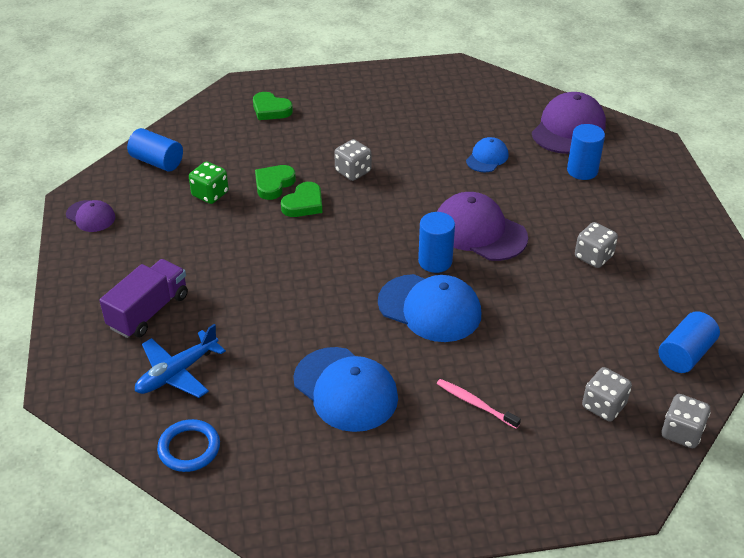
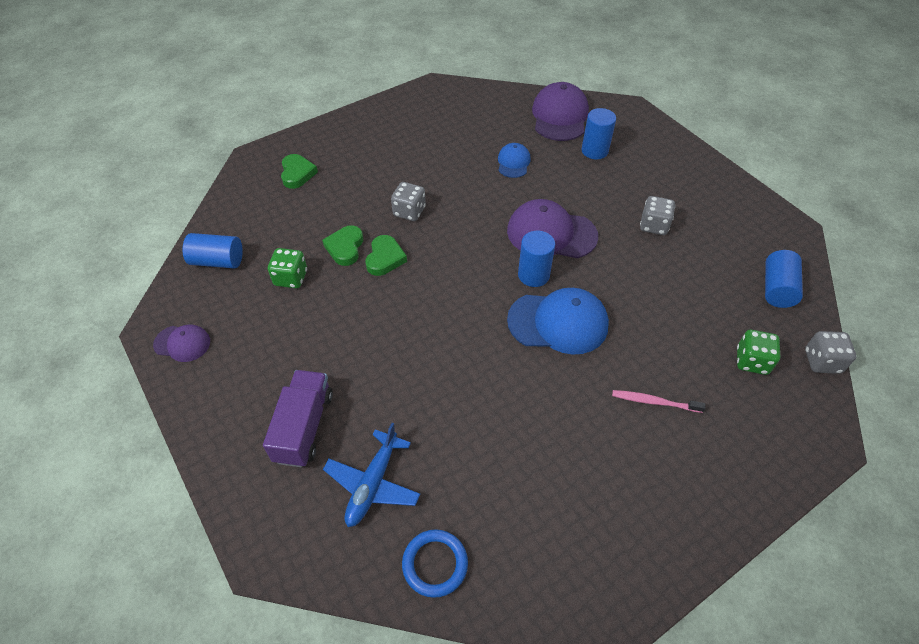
camera: 25 degrees left, 10 degrees up
green heart [253,92,293,120] -> green heart turned 105 degrees counterclockwise [281,154,318,189]
blue cap [293,347,398,432] -> none
grey dice [582,367,632,422] -> green dice [737,330,780,375]

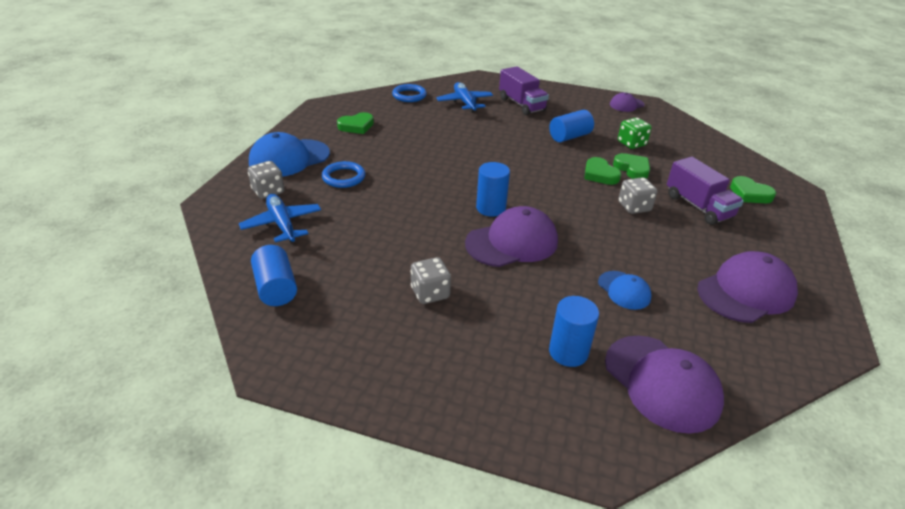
camera: 140 degrees right, 15 degrees down
blue cylinder [182,233,243,269] -> blue cylinder moved to [549,110,594,142]
blue cap [507,288,609,355] -> blue cap moved to [249,132,330,177]
pink toothbrush [612,390,706,413] -> blue ring [322,161,365,188]
green dice [737,330,780,375] -> blue plane [239,194,321,243]
grey dice [805,331,856,374] -> grey dice moved to [248,161,284,199]
none -> green heart [337,112,374,134]
none -> purple truck [667,157,744,225]
none -> purple cap [697,251,798,323]

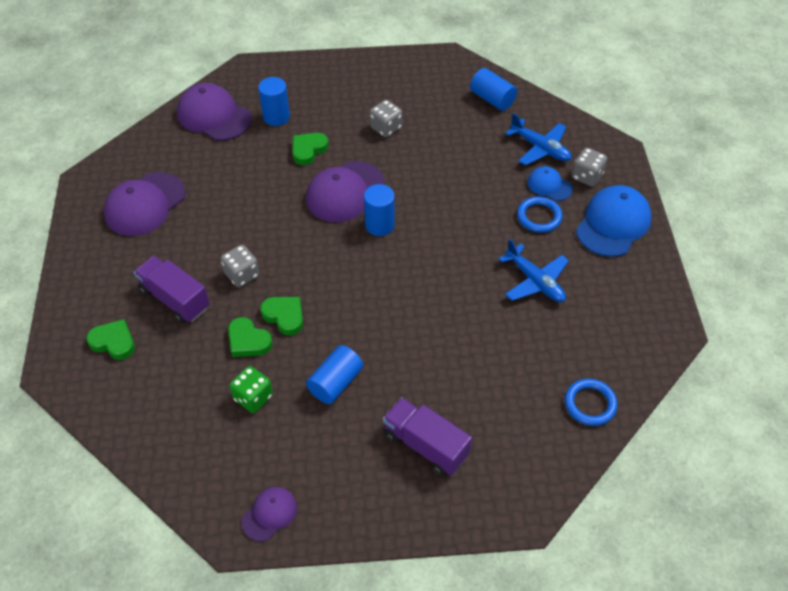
camera: 160 degrees right, 15 degrees up
green heart [337,112,374,134] -> green heart moved to [292,133,328,165]
blue plane [436,82,493,113] -> blue plane moved to [498,239,569,302]
blue cap [598,271,652,310] -> blue cap moved to [527,166,573,201]

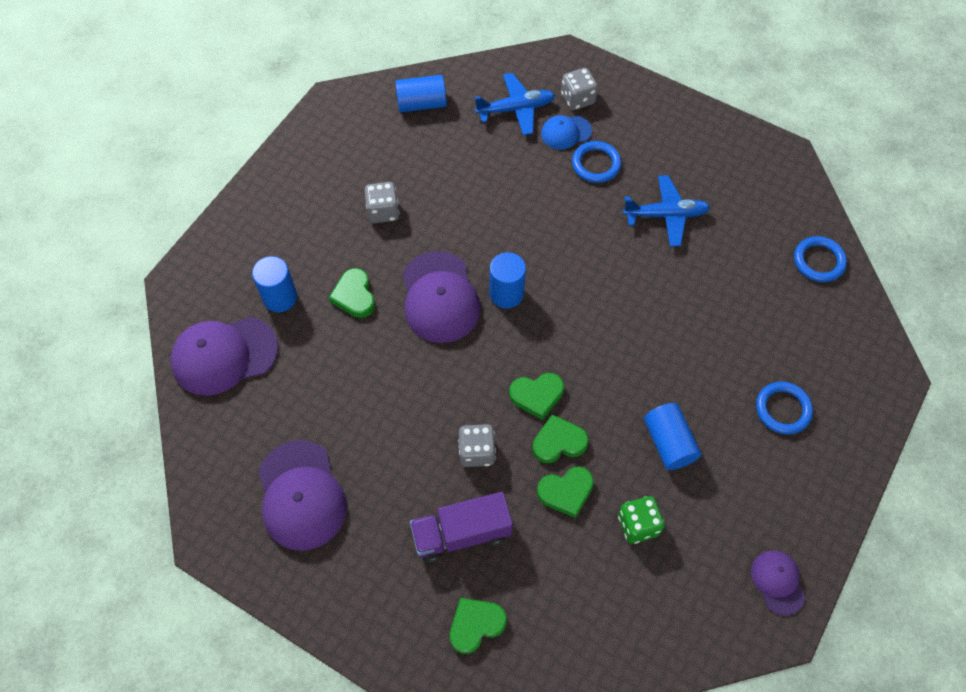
camera: 55 degrees left, 10 degrees up
purple truck [383,397,472,476] -> blue ring [756,382,813,434]
blue cap [576,185,652,257] -> none
none -> green heart [509,373,564,420]

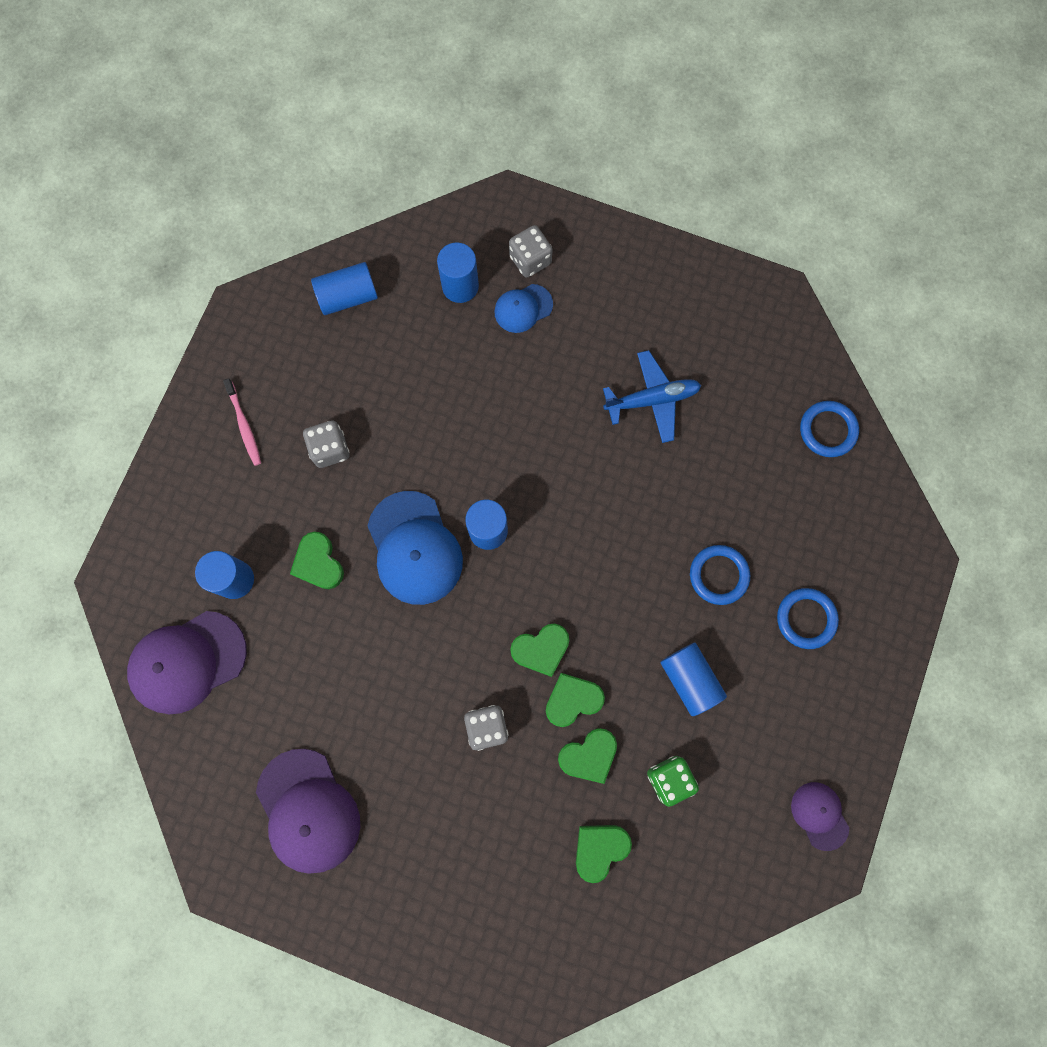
camera: 10 degrees left, 15 degrees up
purple cap [403,251,481,343] -> blue cap [367,491,463,605]
purple truck [410,492,513,562] -> none
green heart [450,598,507,654] -> green heart moved to [576,825,632,883]
blue plane [475,73,555,136] -> blue cylinder [437,243,479,303]
blue ring [572,141,621,183] -> blue ring moved to [690,545,750,605]
none -> pink toothbrush [223,378,261,466]

